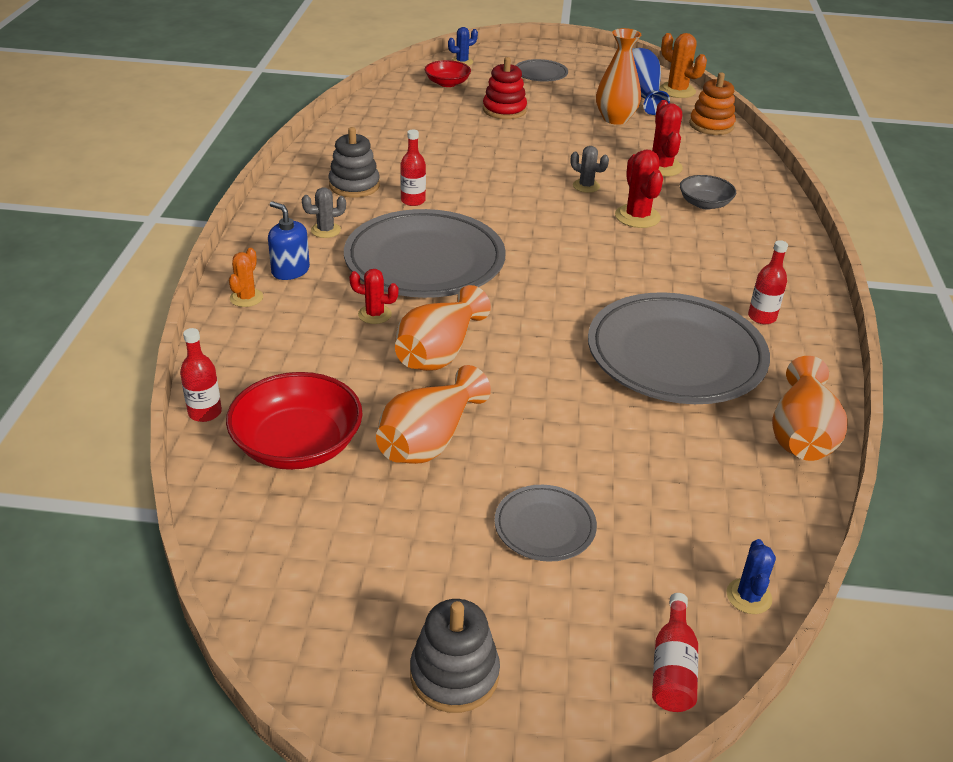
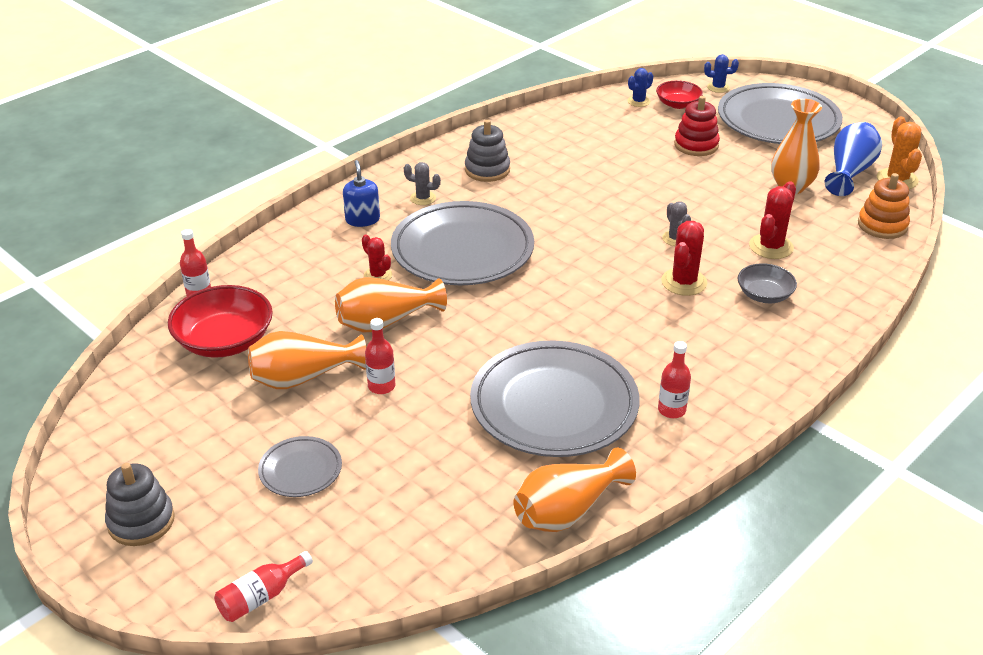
camera: 40 degrees right, 0 degrees up
orange cactus [229,248,263,307] -> none
red bottle [400,130,426,206] -> red bottle moved to [365,318,395,394]
grey plate [515,59,568,82] -> grey plate [718,83,843,144], size x2.15
blue cactus [727,539,776,614] -> blue cactus moved to [627,68,653,107]

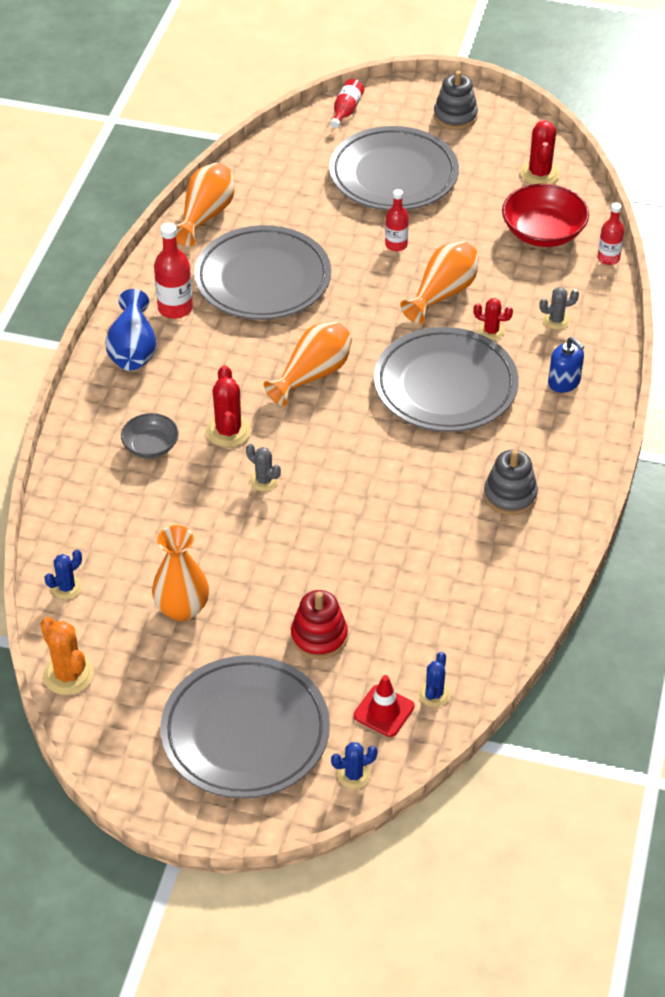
camera: 150 degrees right, 10 degrees up
orange vase [248,331,366,389] -> orange vase moved to [264,321,352,406]
grey plate [258,436,342,497] -> grey plate [329,126,459,210], size x2.15
grey cactus [404,162,441,205] -> grey cactus moved to [539,287,579,330]
red bowl [656,80,703,109] -> red traffic cone [354,675,415,737]
red bottle [658,341,691,418] -> red bottle [154,223,193,319], size x1.51
red cactus [749,181,796,259] -> red cactus moved to [520,120,560,185]
blue vase [825,122,882,196] -> blue vase moved to [105,289,156,371]
orange stacking toy [858,173,910,239] -> blue cactus [45,550,82,600]

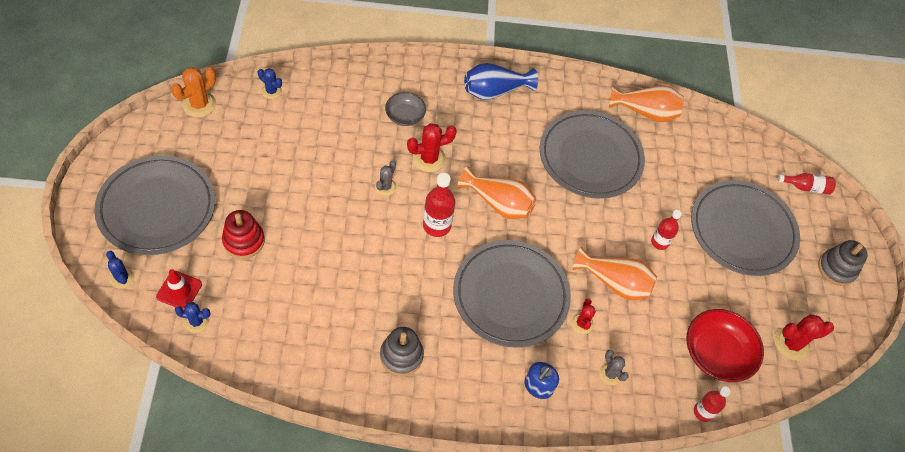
camera: 70 degrees right, 10 degrees up
orange vase [152,525,209,621] -> none
red bottle [154,223,193,319] -> red bottle moved to [423,173,455,237]

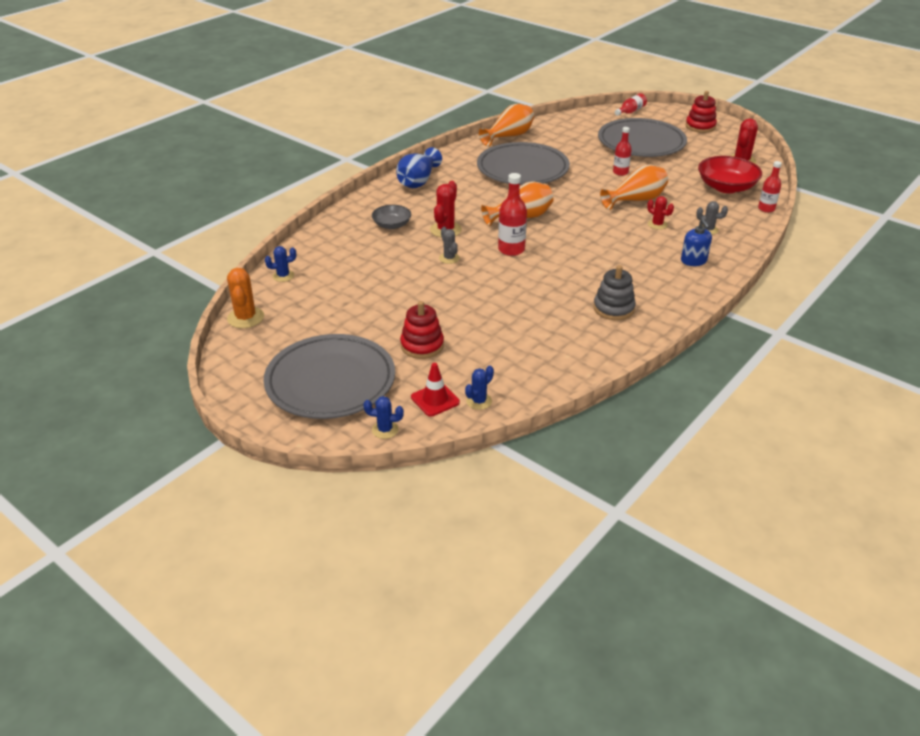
camera: 45 degrees left, 20 degrees down
grey plate [453,240,571,348] -> none
grey stacking toy [818,240,868,286] -> red stacking toy [686,91,717,133]

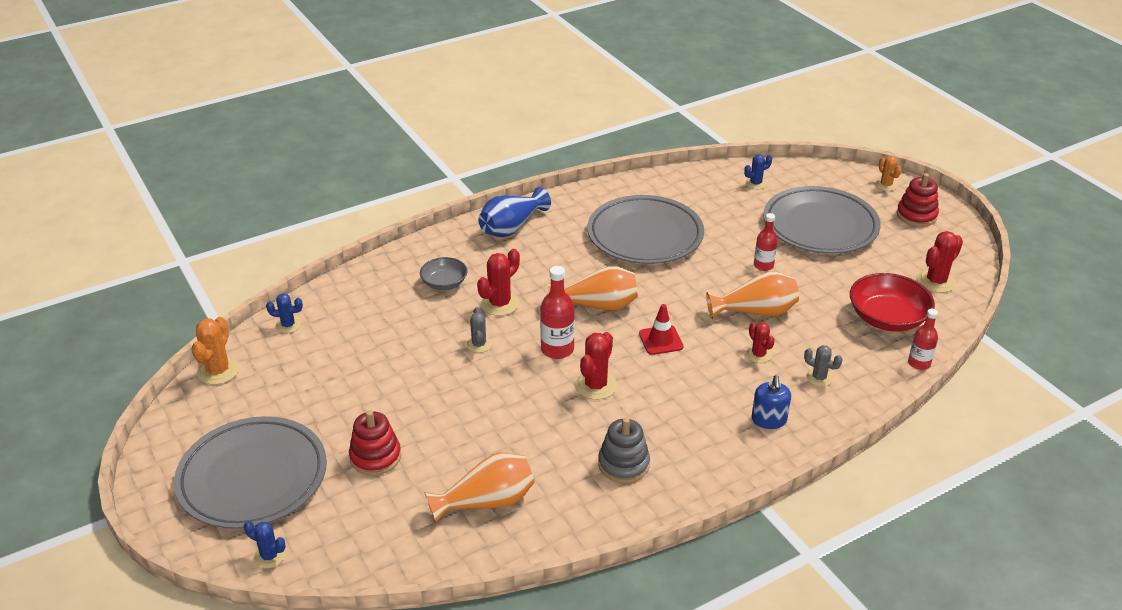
camera: 20 degrees right, 0 degrees up
red traffic cone [411,363,460,417] -> red traffic cone moved to [639,304,684,355]
blue cactus [465,366,494,410] -> blue cactus moved to [744,155,772,189]
orange vase [479,104,534,146] -> orange vase moved to [424,452,534,523]
red bottle [615,93,647,116] -> none
none -> red cactus [575,332,617,400]
none -> orange cactus [876,156,902,191]

